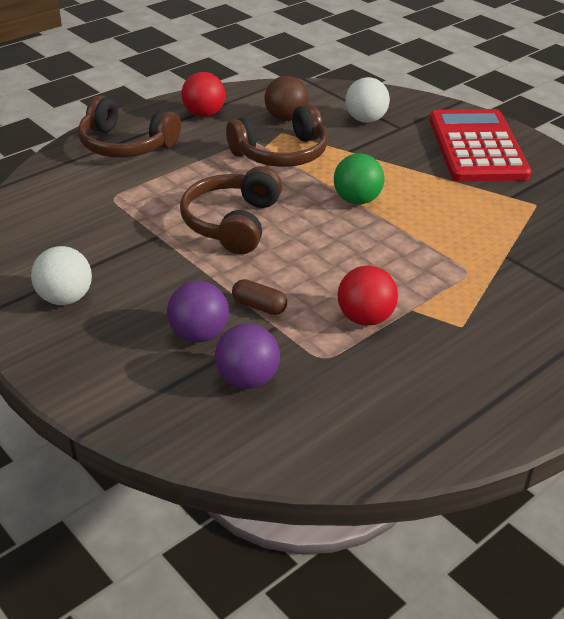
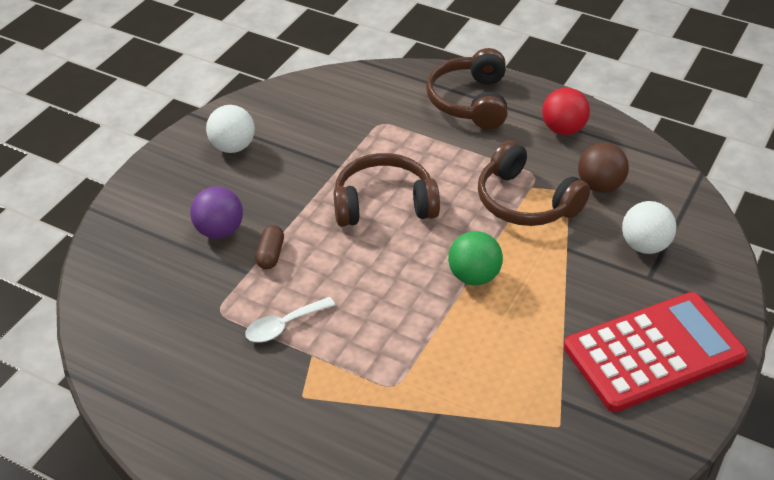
camera: 70 degrees right, 5 degrees up
purple ball [215,323,280,389] -> none
red ball [338,265,398,326] -> white spoon [245,297,335,342]

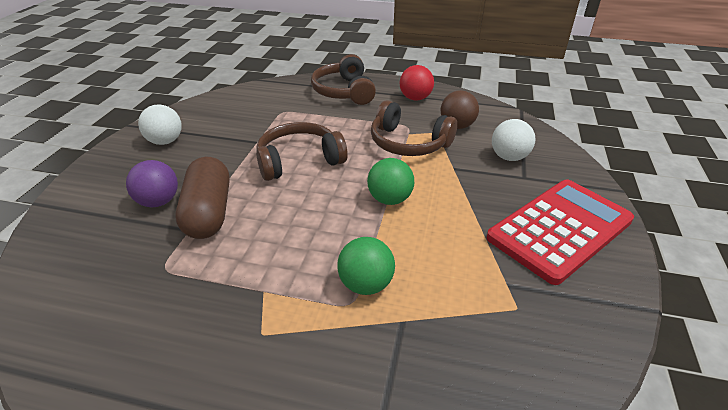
camera: 15 degrees left, 5 degrees down
white spoon [245,297,335,342] -> none
brown capsule [255,225,284,269] -> brown capsule [175,157,230,239], size x2.14
none -> green ball [337,237,395,295]

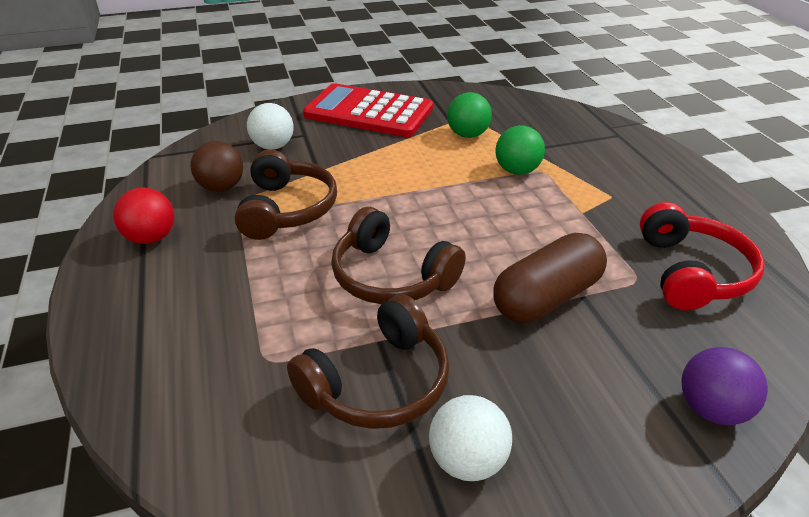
camera: 120 degrees left, 0 degrees up
purple ball [126,160,178,207] -> purple ball moved to [682,347,768,425]
brown headphones [311,54,376,105] -> brown headphones moved to [287,294,450,429]
green ball [367,158,414,205] -> green ball moved to [447,92,492,138]
none -> red headphones [640,202,765,310]

